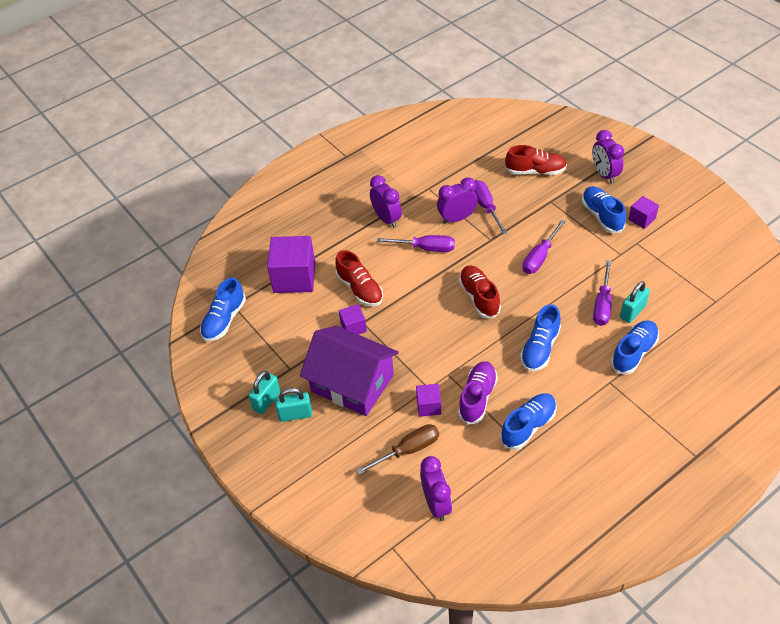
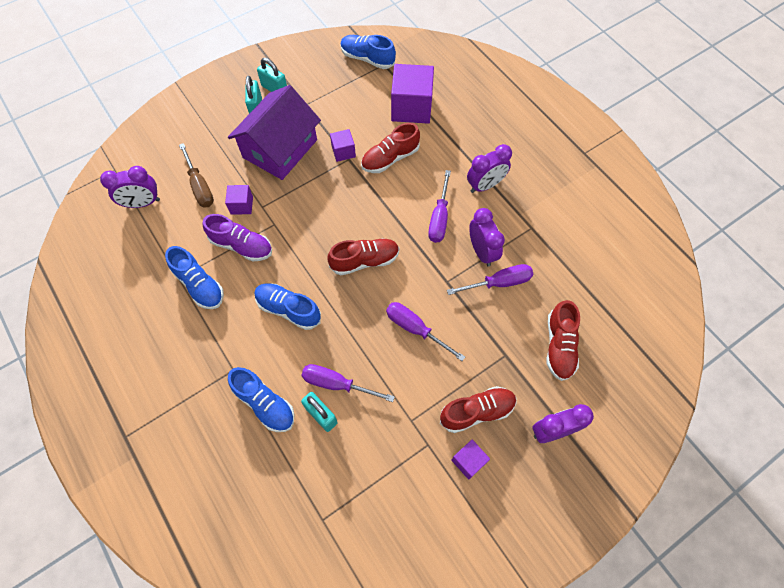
camera: 90 degrees right, 15 degrees up
blue shoe [582,186,626,233] -> red shoe [440,386,517,433]

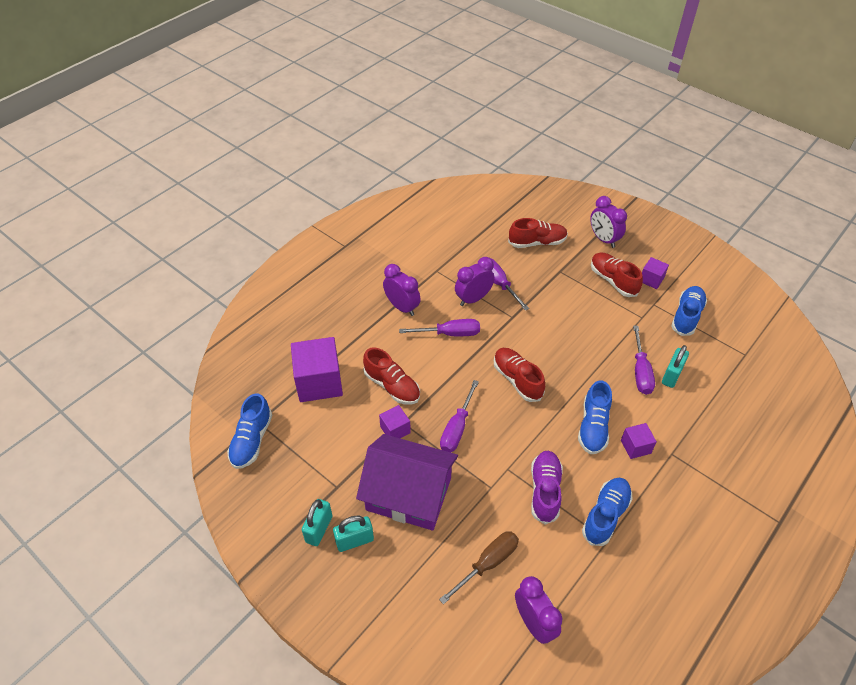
camera: 105 degrees left, 15 degrees down
purple cube [225,185,253,215] -> purple cube moved to [621,423,657,459]
blue shoe [228,367,295,432] -> blue shoe moved to [671,286,707,336]
purple screwdriver [386,302,465,361] -> purple screwdriver moved to [440,380,479,453]

